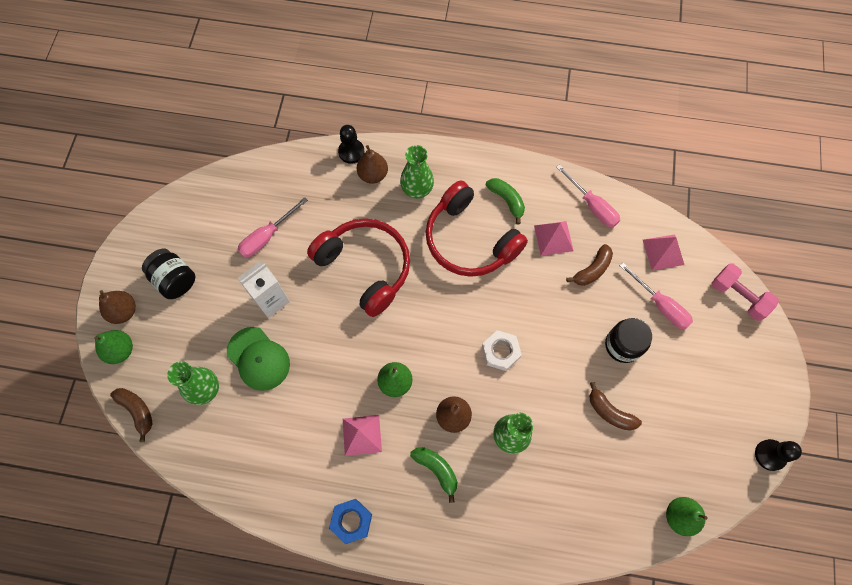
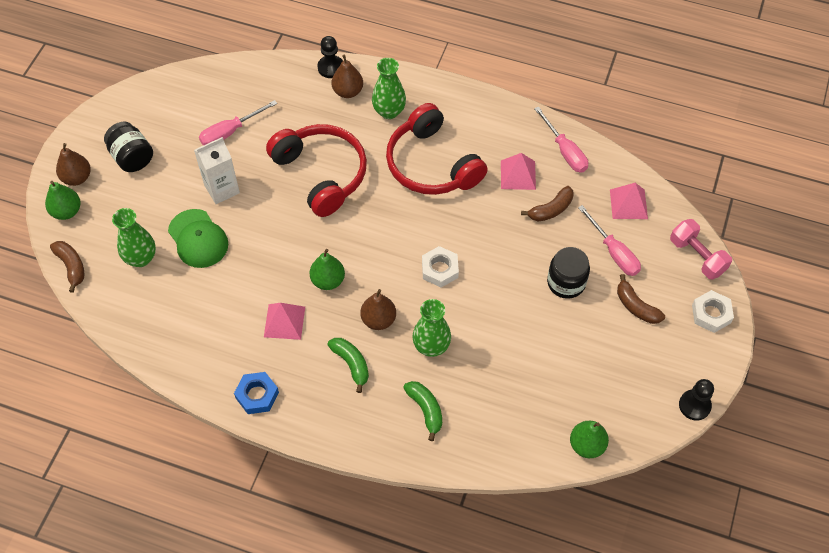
camera: 10 degrees right, 10 degrees down
green banana [486,178,525,225] -> green banana moved to [403,381,442,441]
brown banana [590,382,642,431] -> brown banana moved to [617,274,665,324]
none -> white nut [692,290,734,333]

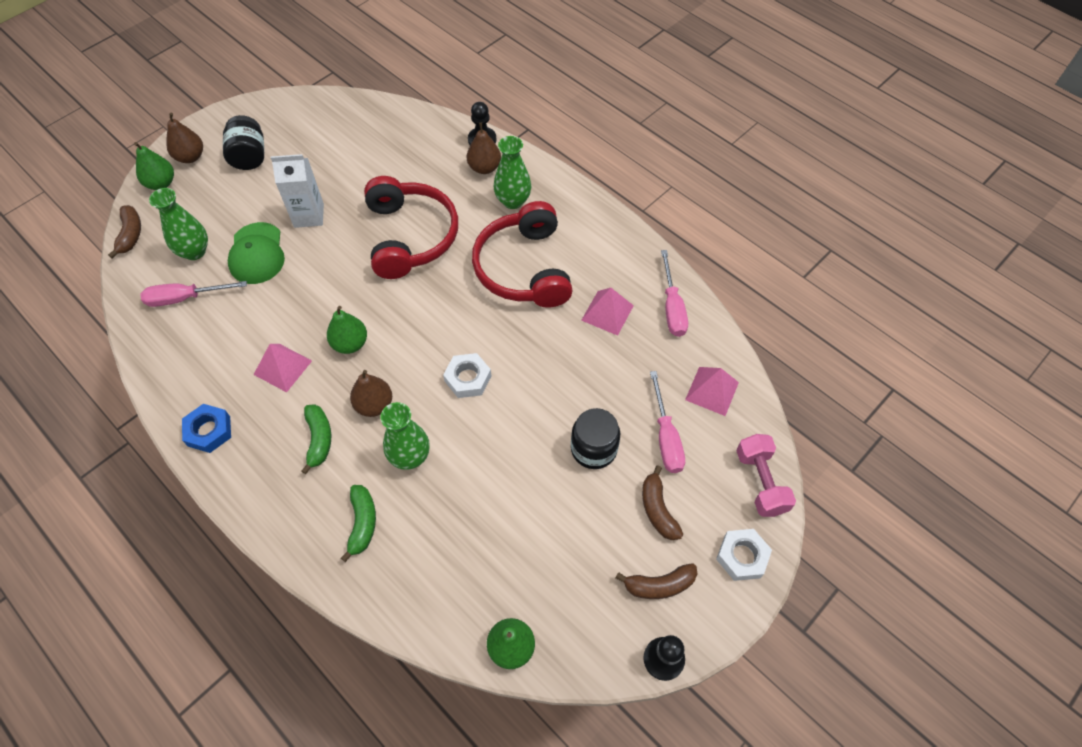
camera: 25 degrees right, 0 degrees up
pink screwdriver [199,100,277,146] -> pink screwdriver moved to [140,281,247,307]
brown banana [521,186,574,222] -> brown banana moved to [616,563,697,599]

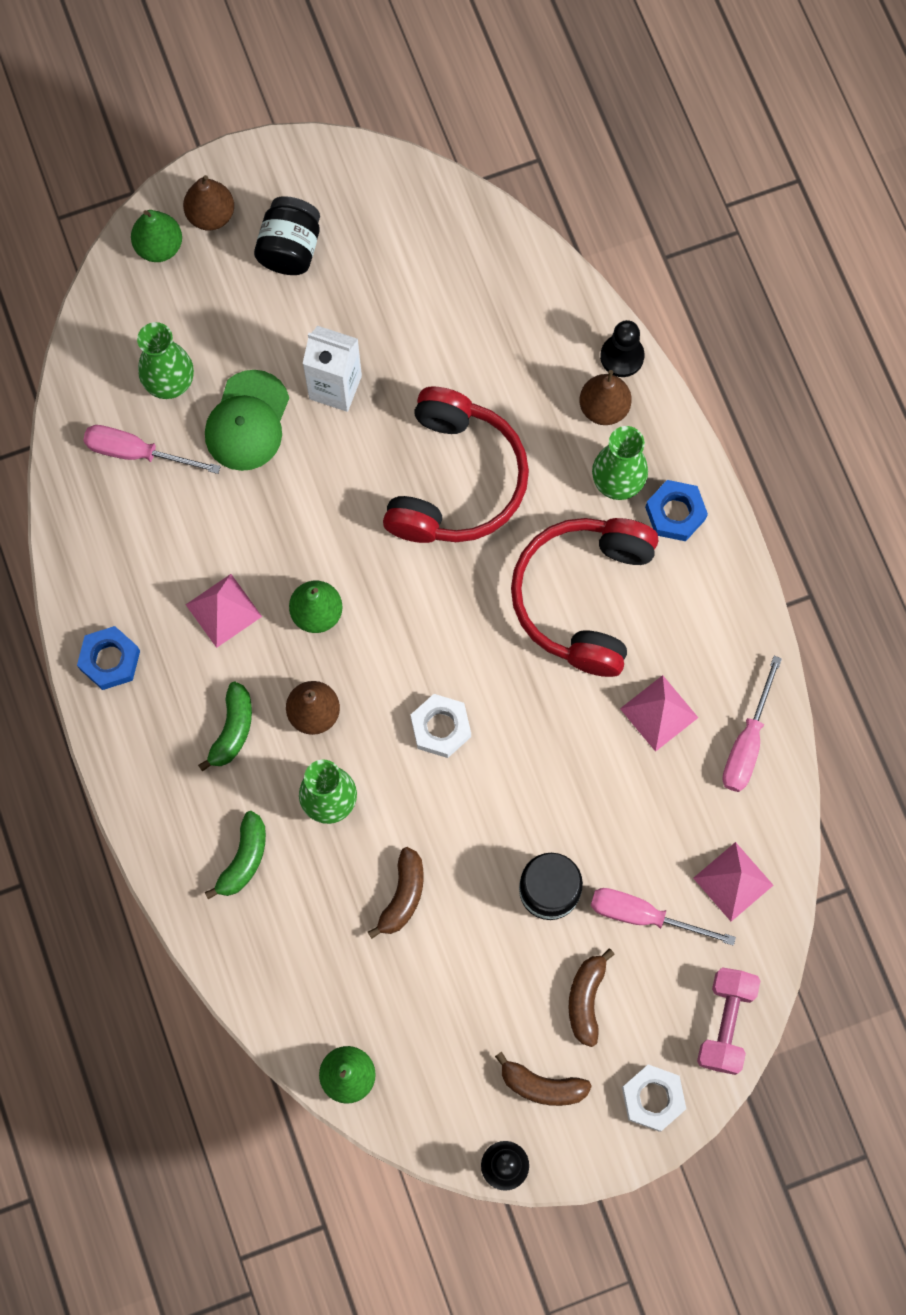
camera: 25 degrees right, 15 degrees up
brown banana [108,205,141,258] -> brown banana moved to [368,847,424,939]
pink screwdriver [650,371,685,473] -> pink screwdriver turned 90 degrees clockwise [591,888,736,946]
none -> blue nut [645,480,708,541]

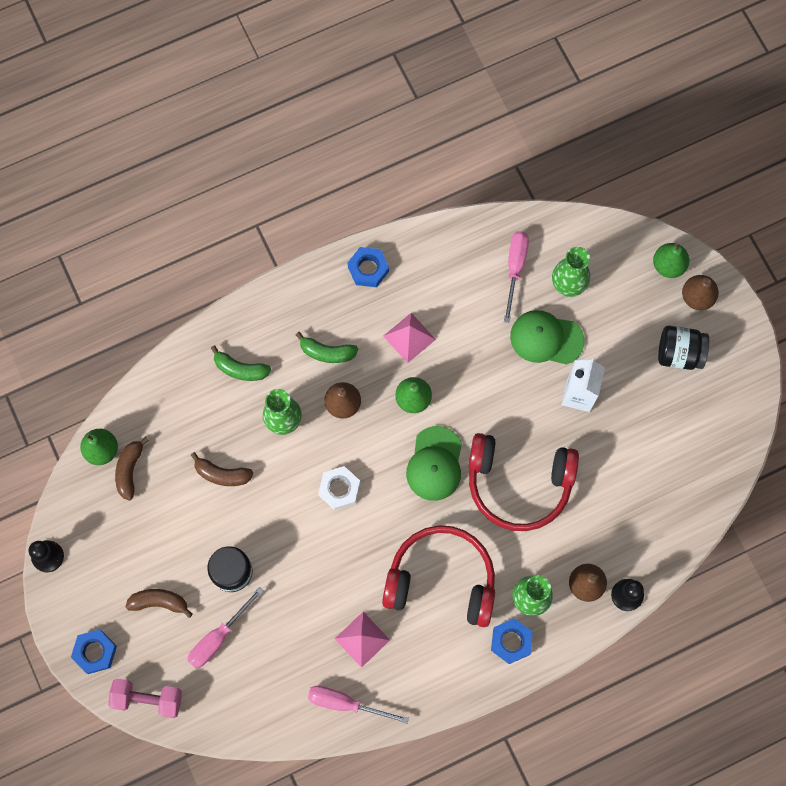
camera: 85 degrees right, 0 degrees up
brown banana [495,1052,592,1106] -> brown banana moved to [115,437,149,501]
pink screwdriver [591,888,736,946] -> pink screwdriver turned 150 degrees counterclockwise [187,587,263,668]
white nut [622,1064,686,1132] -> blue nut [71,629,117,674]
pink pyramid [693,842,773,921] -> none
none -> green cap [406,426,462,501]

